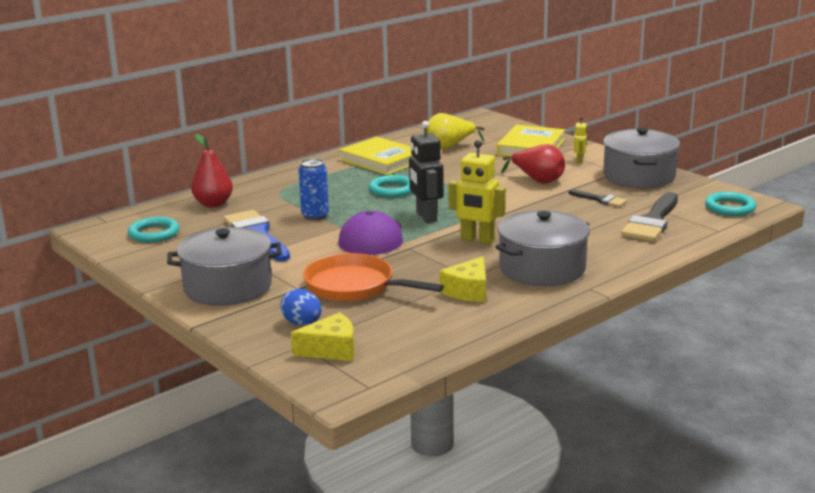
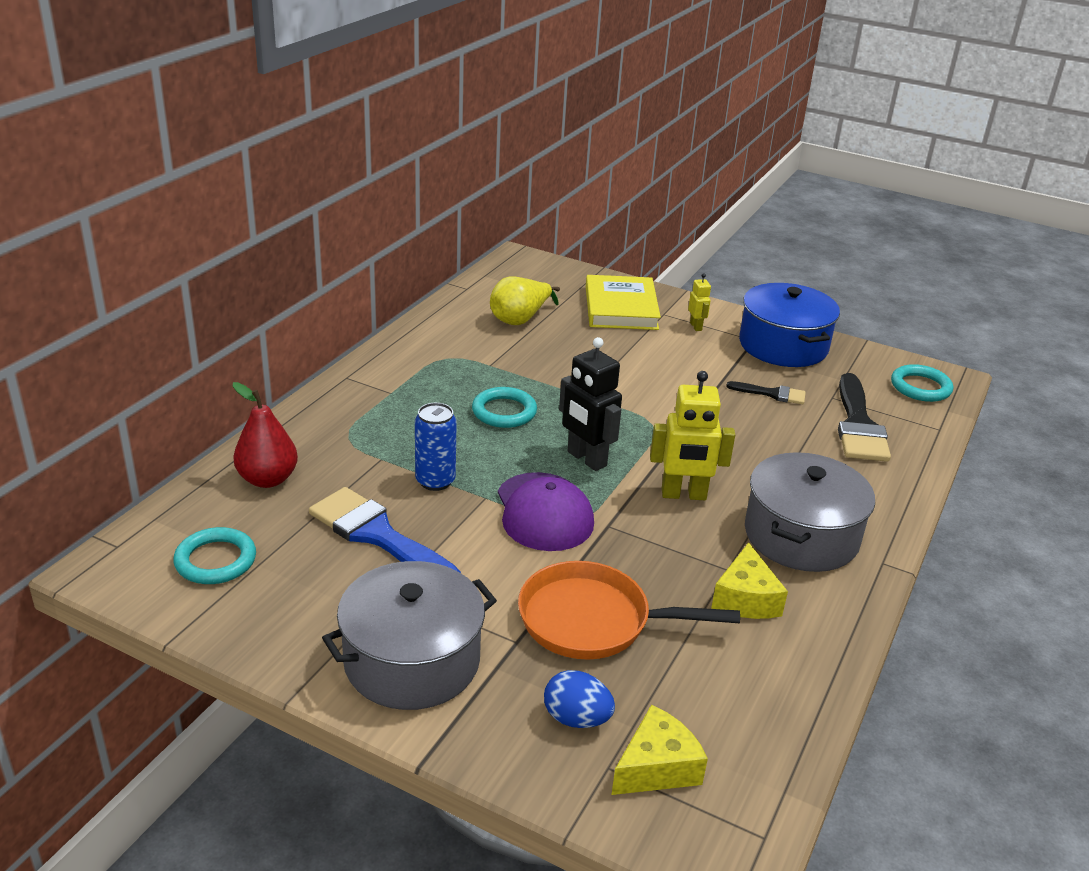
camera: 25 degrees left, 10 degrees up
yellow book [339,137,412,175] -> none
red pear [501,144,565,184] -> none
grey pot [603,127,680,188] -> blue pot [739,283,840,367]

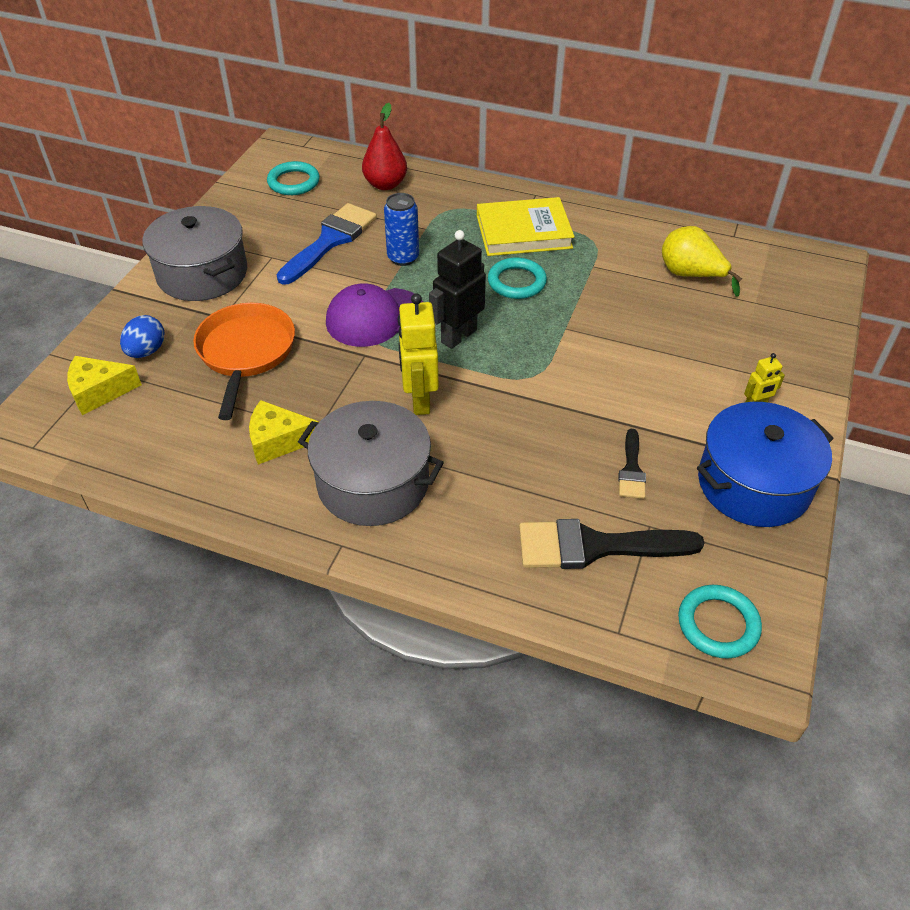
camera: 85 degrees right, 15 degrees up
yellow book [586,275,661,330] -> yellow book moved to [477,197,575,256]
yellow cheese [611,705,708,795] -> yellow cheese turned 120 degrees clockwise [67,356,142,415]

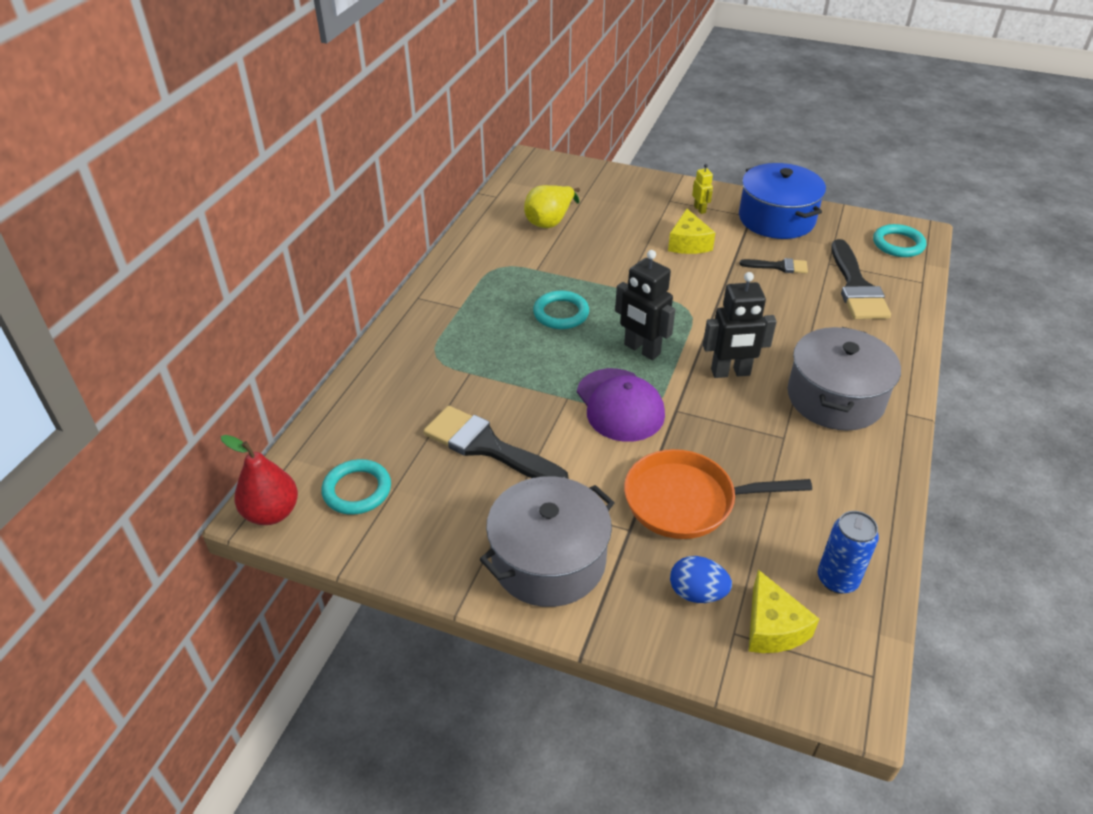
camera: 90 degrees left, 5 degrees down
yellow cheese [249,400,319,465] -> yellow cheese moved to [668,209,715,254]
blue brush [276,203,377,285] -> black brush [423,406,569,479]
red pear [362,103,407,190] -> red pear moved to [221,435,298,525]
blue can [384,193,419,266] -> blue can moved to [818,511,879,594]
yellow robot [398,293,439,415] -> black robot [703,272,777,378]
yellow book [477,197,575,256] -> none

